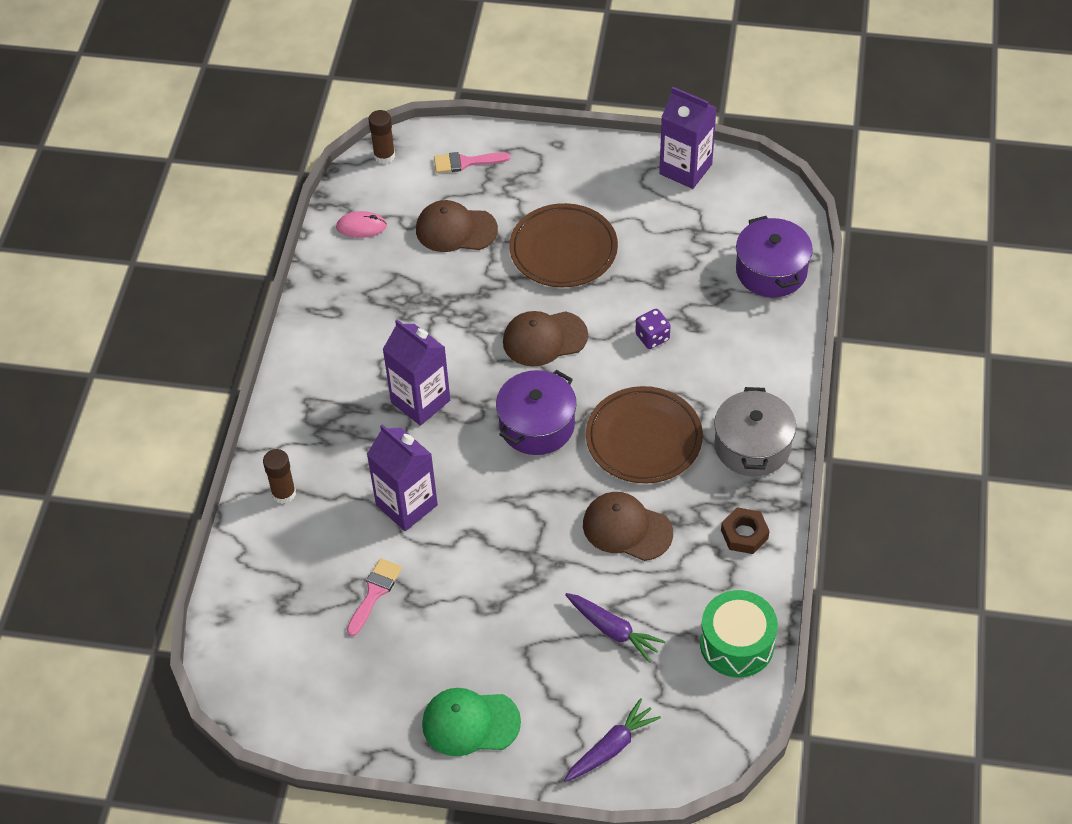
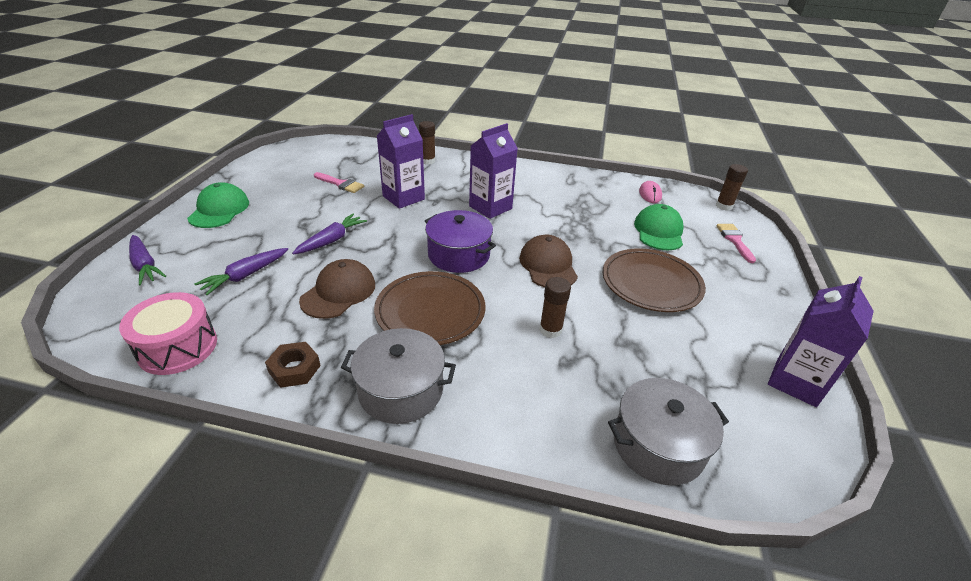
camera: 90 degrees right, 15 degrees down
brown cap [416,200,498,252] -> green cap [634,204,684,250]
purple dice [635,309,671,349] -> brown glue stick [539,277,571,338]
green drum [700,590,778,678] -> pink drum [119,292,217,375]
purple pot [736,216,813,297] -> grey pot [608,378,729,485]
none -> purple carrot [292,214,367,255]

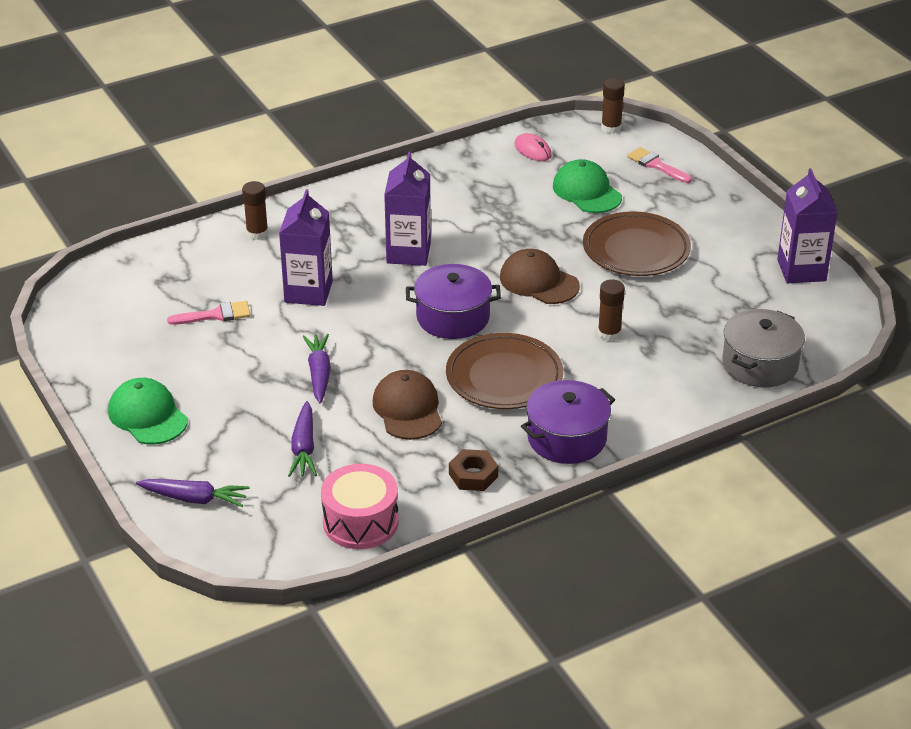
camera: 40 degrees left, 0 degrees up
grey pot [341,328,456,424] -> purple pot [521,380,615,464]

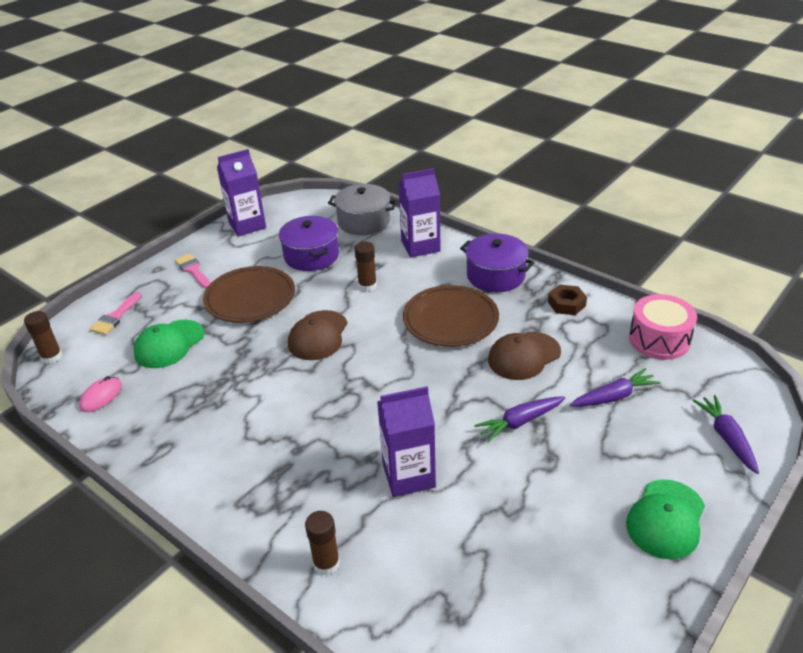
camera: 110 degrees left, 0 degrees up
pink brush [167,301,250,325] -> pink brush moved to [175,254,211,288]
purple carton [384,152,431,266] -> purple carton moved to [398,168,441,258]
purple pot [406,264,501,339] -> purple pot moved to [279,216,339,271]

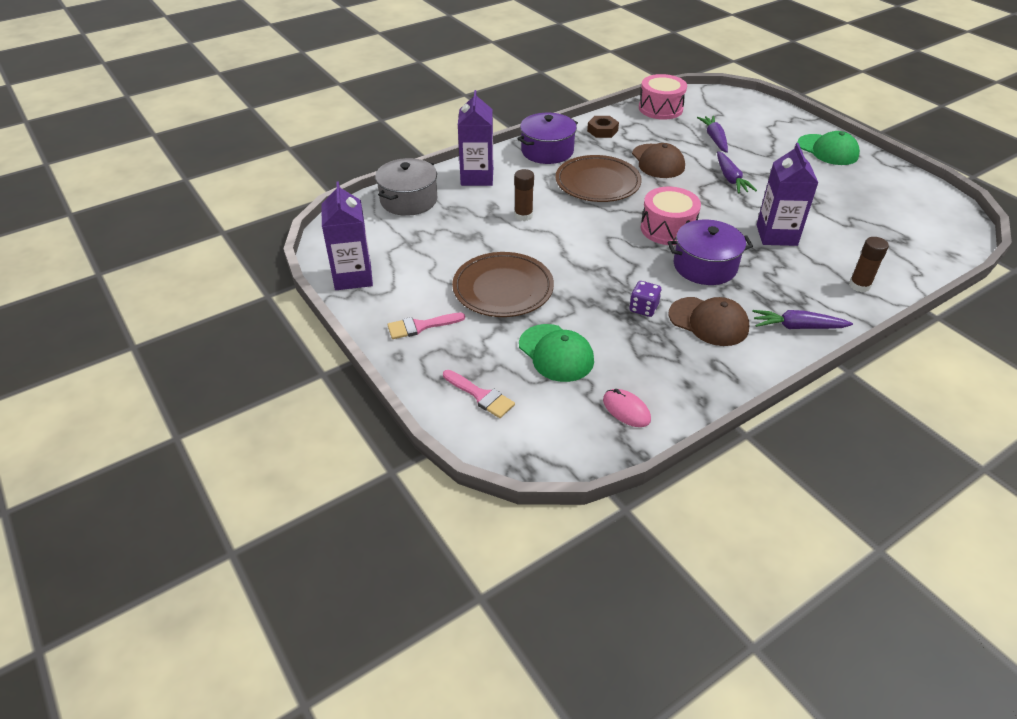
camera: 75 degrees left, 5 degrees up
brown glue stick [24,311,62,364] -> none
purple pot [279,216,339,271] -> purple pot moved to [667,220,753,285]
brown cap [288,310,348,360] -> brown cap moved to [669,297,749,346]
purple carrot [692,395,759,474] -> purple carrot moved to [752,310,853,329]
none -> purple dice [629,281,661,317]
none -> pink drum [641,187,701,245]

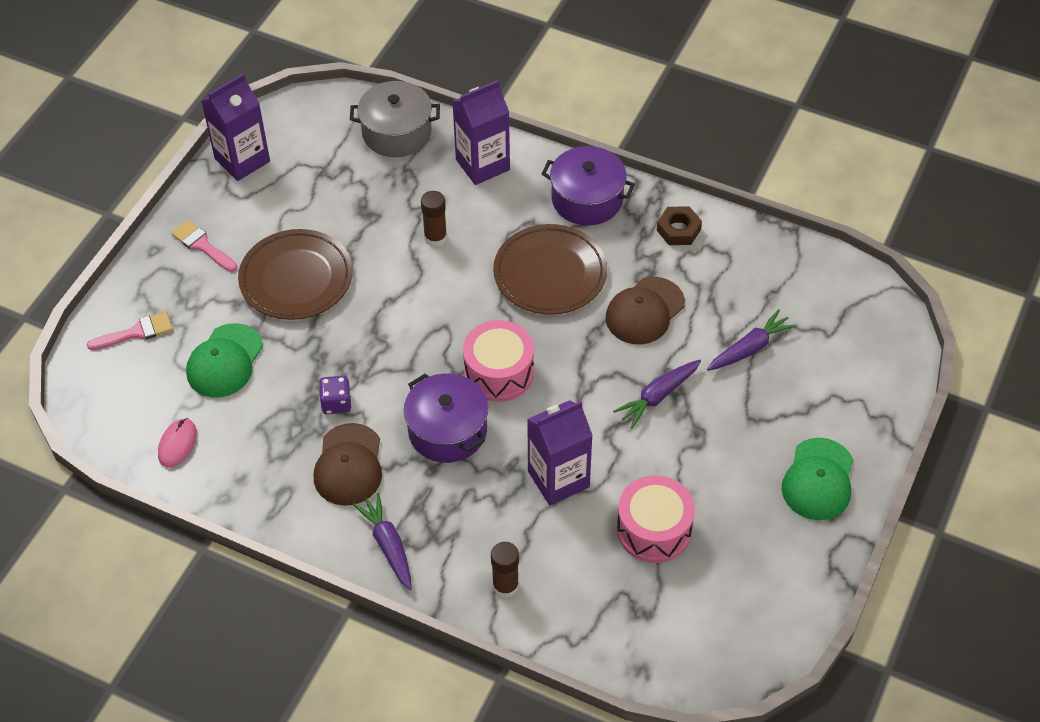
camera: 60 degrees right, 10 degrees up
pink brush [443,370,515,418] -> pink brush turned 120 degrees counterclockwise [87,312,173,350]
pink drum [639,74,687,120] -> pink drum moved to [617,475,695,563]

